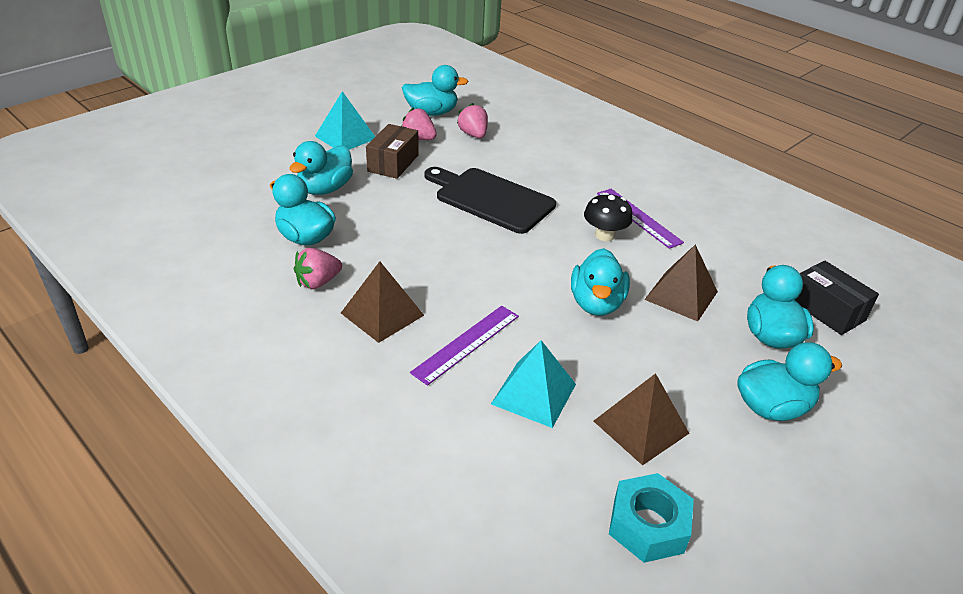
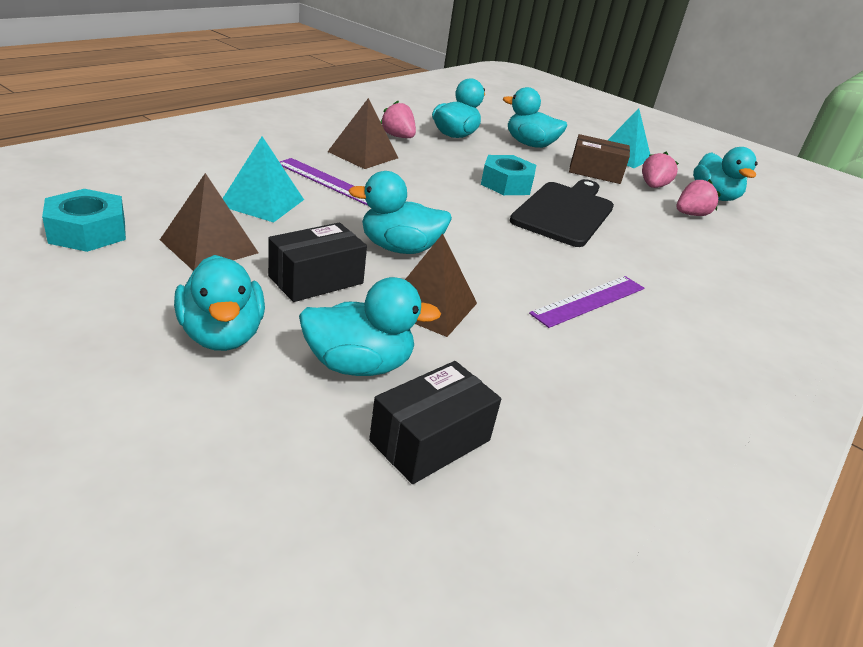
camera: 80 degrees right, 5 degrees down
black mushroom [584,193,633,241] -> none
none -> black box [268,223,367,302]
none -> turquoise nut [481,155,536,195]

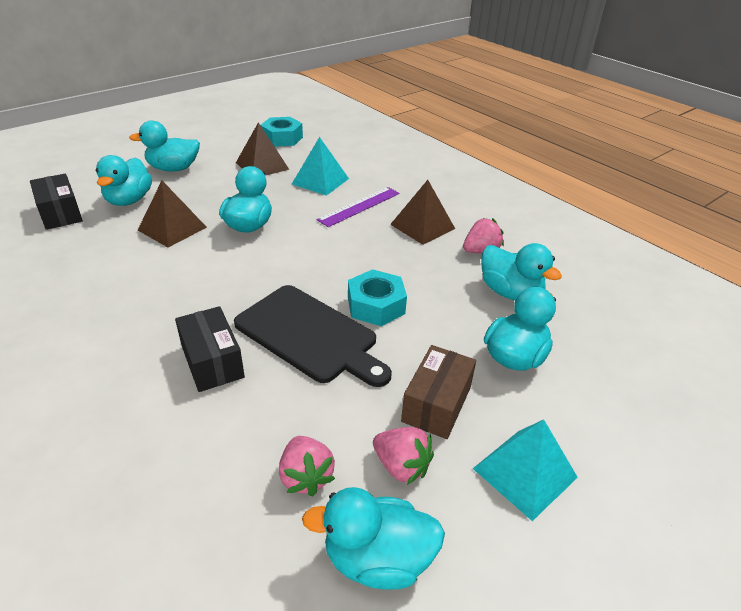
camera: 105 degrees right, 5 degrees up
black box [268,223,367,302] -> black box moved to [175,306,245,392]
purple ruler [529,276,644,328] -> none

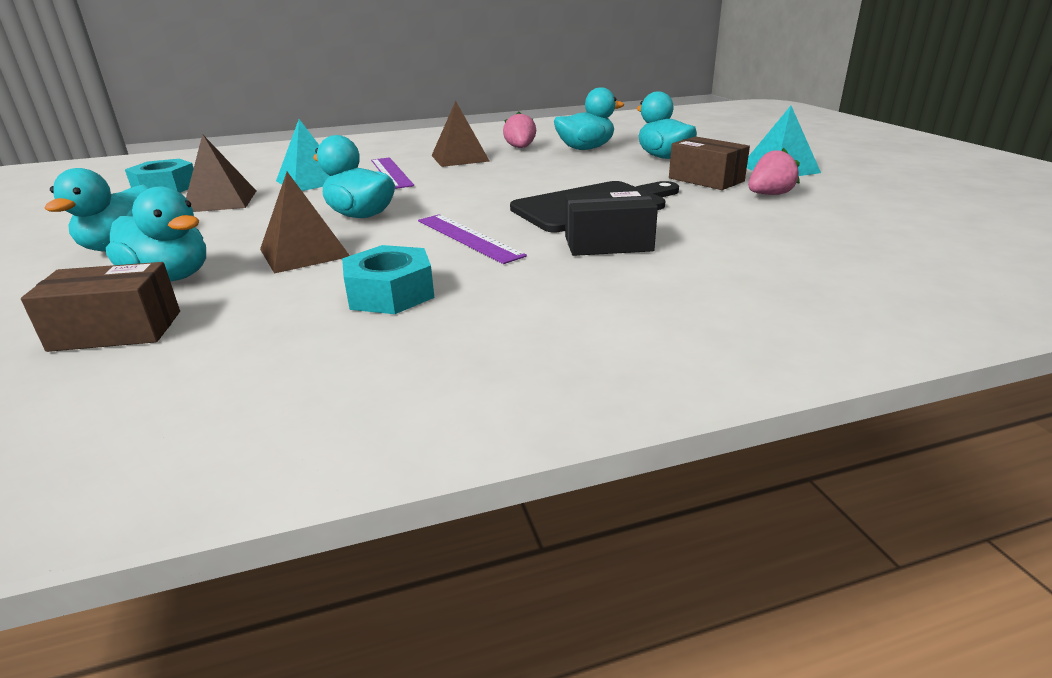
camera: 65 degrees left, 10 degrees down
black box [30,174,83,230] -> brown box [21,262,180,352]
pink strawberry [279,436,335,497] -> none
turquoise duck [302,487,445,590] -> none
turquoise nut [348,269,407,326] -> turquoise nut moved to [342,245,435,314]
none -> purple ruler [418,214,527,264]

